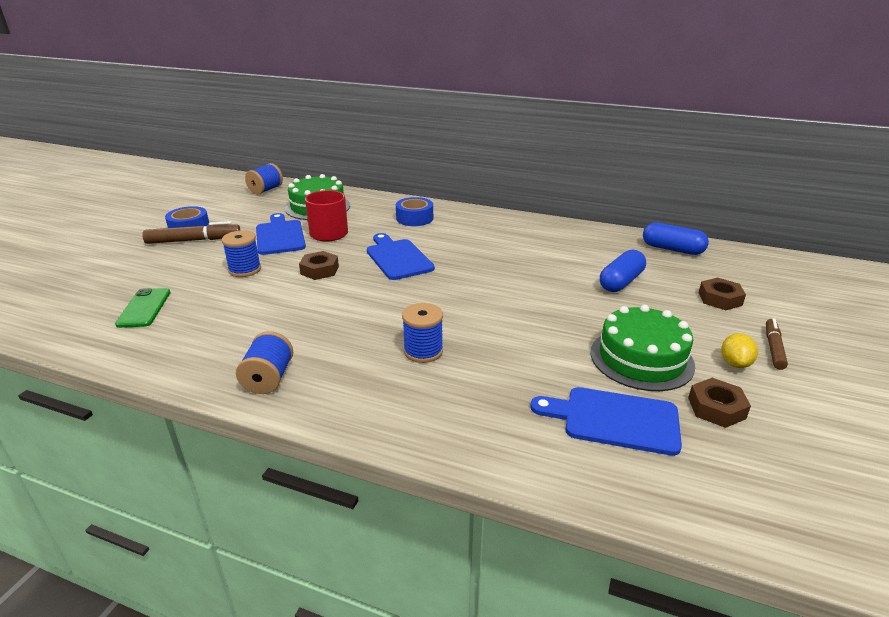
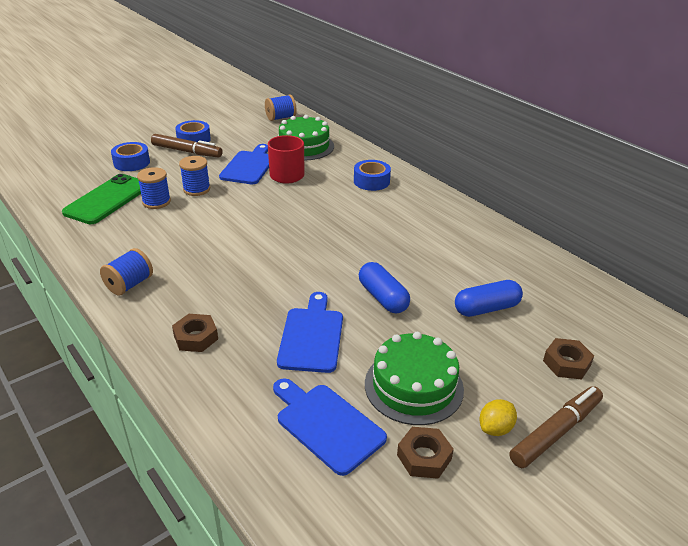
camera: 30 degrees right, 5 degrees up
green phone [115,288,171,328] -> green phone [62,174,141,224], size x1.62
brown nut [299,251,339,280] -> brown nut moved to [172,314,218,352]
blue cutting board [367,233,435,280] -> blue cutting board moved to [277,292,343,373]
blue spool [402,303,443,363] -> blue spool moved to [137,167,171,209]
blue capsule [643,223,709,255] -> blue capsule moved to [359,262,410,313]
brown marker [766,318,788,370] -> brown marker [509,386,603,468], size x1.57
none -> blue tape [111,142,150,171]

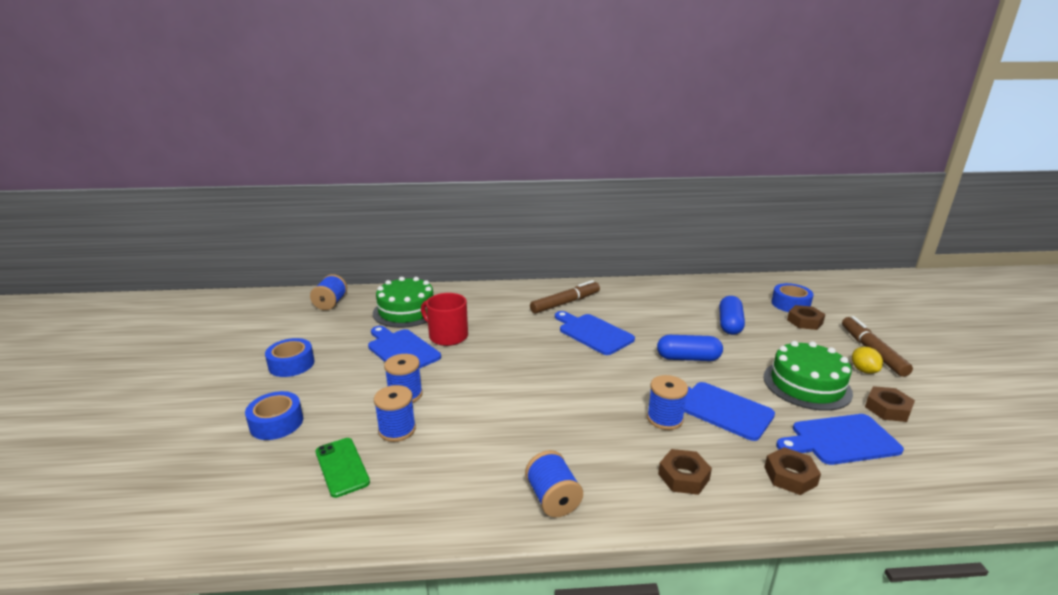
camera: 55 degrees left, 10 degrees down
green phone [62,174,141,224] -> green phone [316,438,370,498], size x0.62
brown marker [151,134,223,158] -> brown marker moved to [530,280,600,314]
blue tape [354,160,391,191] -> blue tape moved to [771,283,814,312]
none -> blue cutting board [555,311,635,355]
none -> blue spool [647,375,688,430]
none -> brown nut [764,447,821,495]

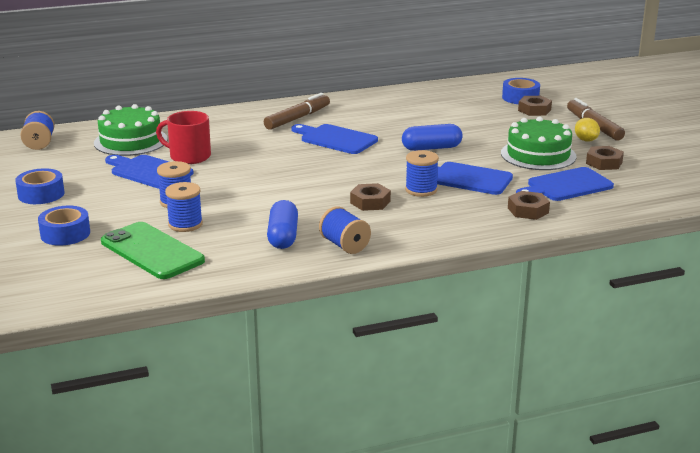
camera: 15 degrees left, 0 degrees up
green phone [316,438,370,498] -> green phone [101,222,205,279], size x1.62
brown nut [658,449,712,495] -> brown nut moved to [350,183,391,211]
blue capsule [719,296,745,335] -> blue capsule moved to [267,200,298,249]

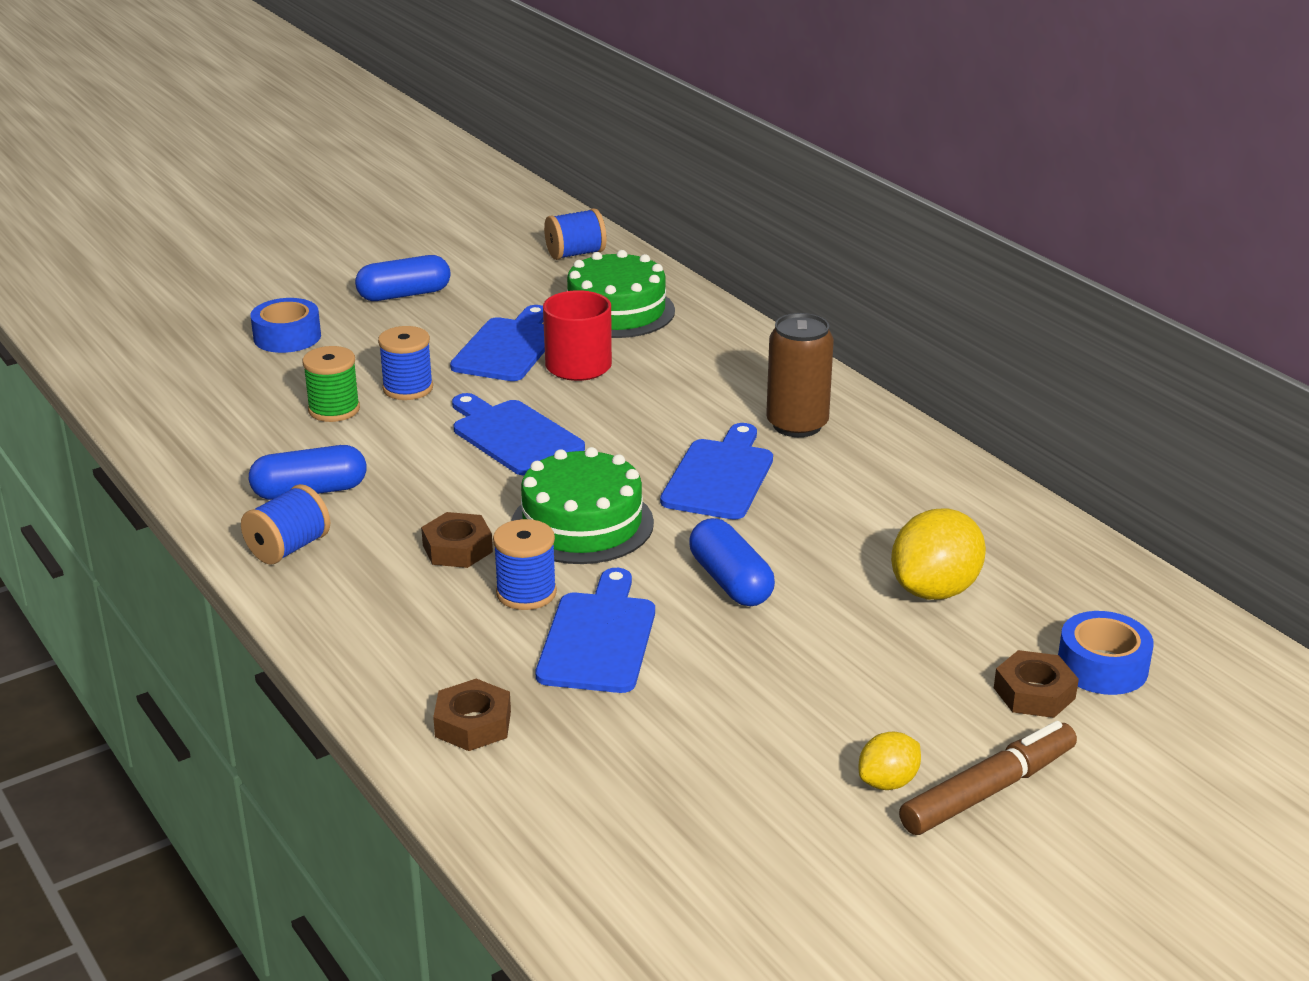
camera: 75 degrees right, 5 degrees up
blue tape [15,168,64,204] -> blue capsule [355,255,451,301]
green phone [101,222,205,279] -> none
blue spool [165,182,203,232] -> green spool [302,346,360,422]
brown marker [264,93,330,130] -> brown can [766,313,834,437]
green cake [501,117,577,170] -> green cake moved to [511,447,654,564]
blue cutting board [516,167,614,201] -> blue cutting board moved to [452,393,585,476]
brown nut [586,146,624,170] -> none
none -> yellow lemon [891,508,986,600]

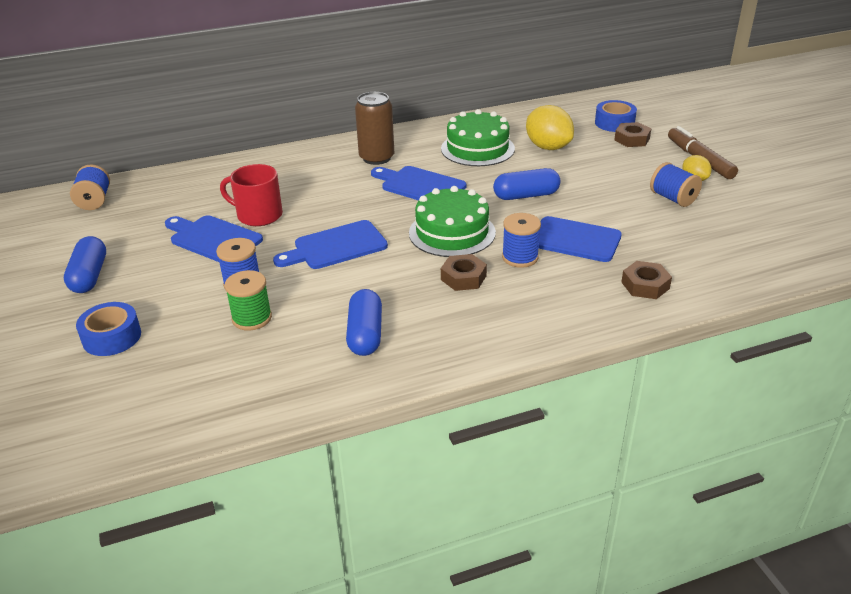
camera: 75 degrees left, 5 degrees up
blue spool [241,484,330,565] -> blue spool moved to [650,162,702,207]
green cake [567,250,675,338] -> green cake moved to [441,109,515,166]

